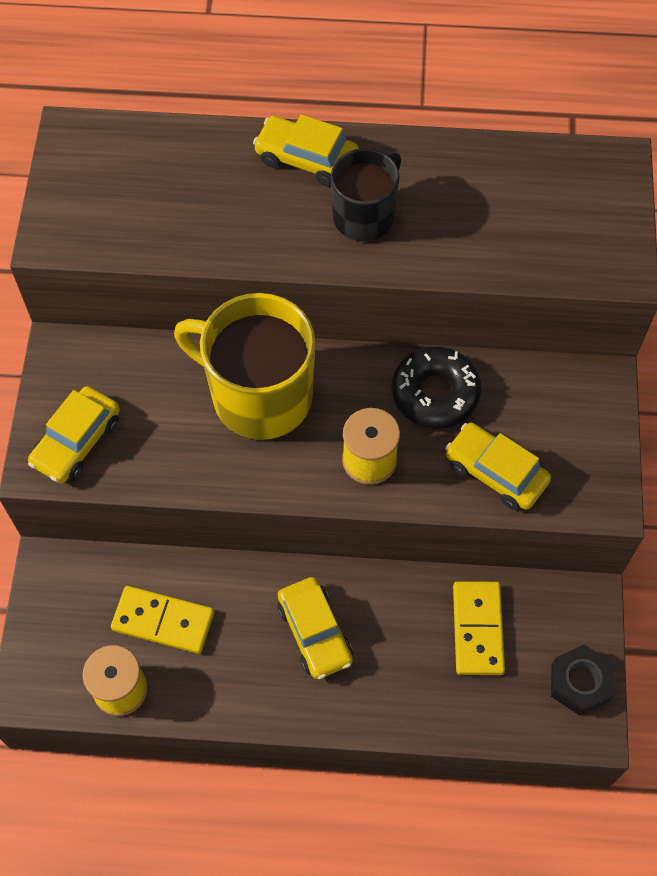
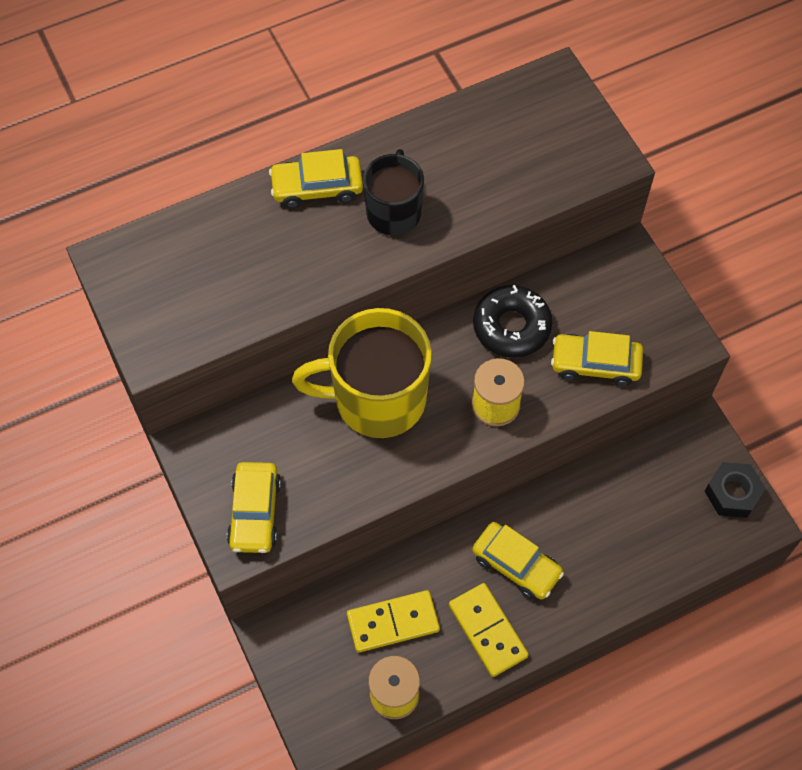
camera: 30 degrees left, 0 degrees up
yellow domino [453,581,505,675] -> yellow domino moved to [449,583,529,677]

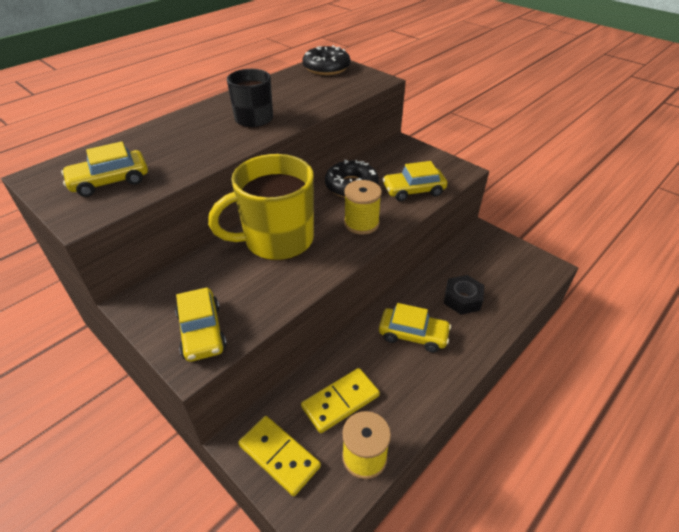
camera: 20 degrees left, 20 degrees down
yellow car [269,149,363,208] -> yellow car moved to [61,141,148,197]
yellow domino [449,583,529,677] -> yellow domino moved to [238,416,321,496]
black nut [704,462,766,518] -> black nut moved to [444,275,485,315]
none -> black donut [302,45,350,75]

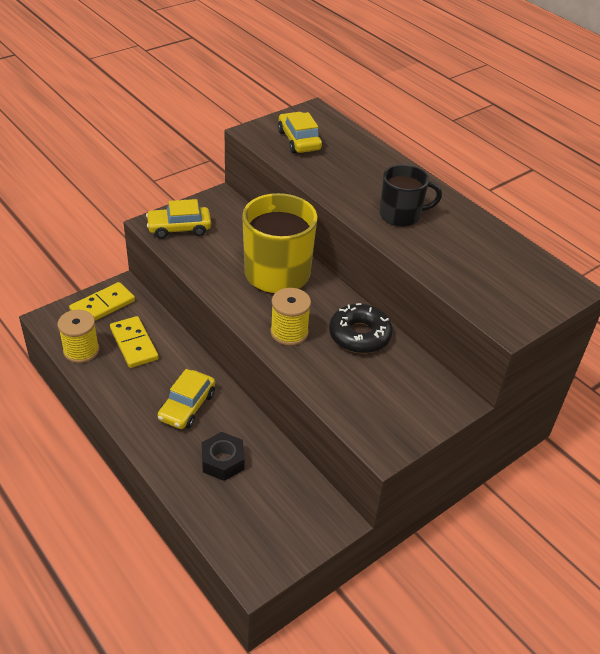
camera: 95 degrees right, 0 degrees up
black donut [302,45,350,75] -> none
yellow car [383,161,447,201] -> none

